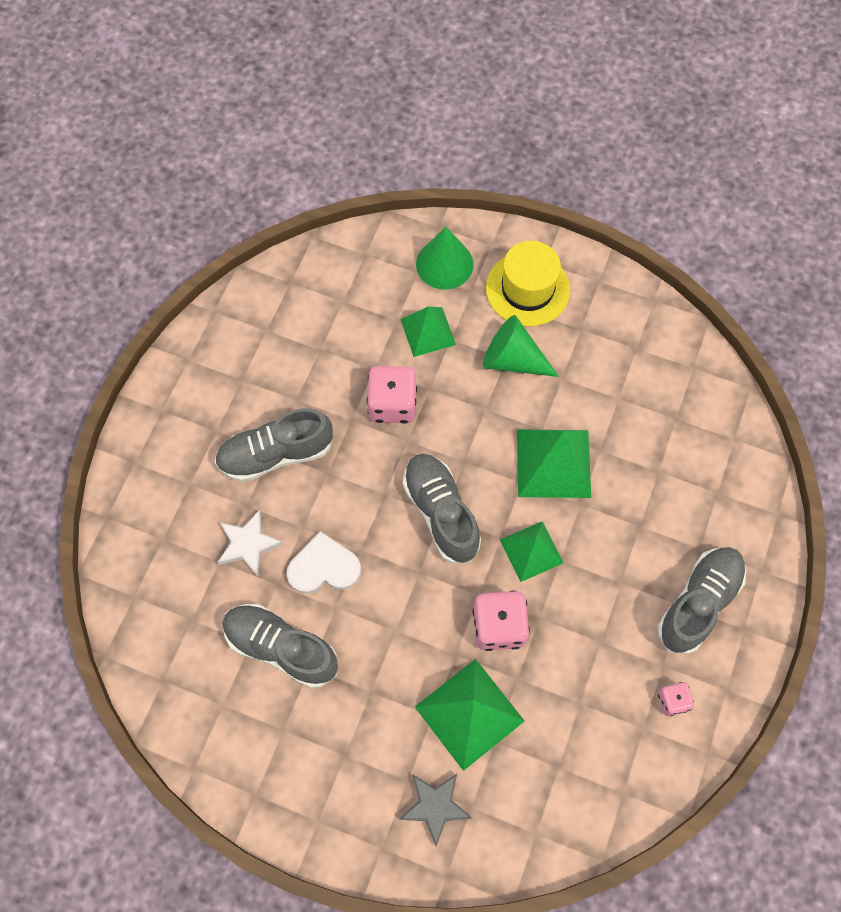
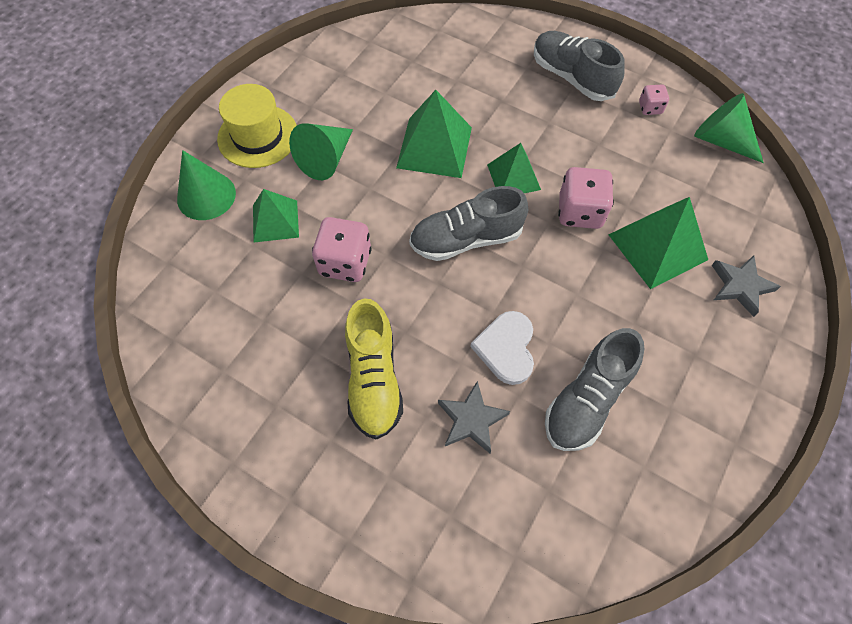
camera: 80 degrees left, 5 degrees down
grey shoe [215,408,333,482] -> yellow shoe [345,298,403,440]
white star [217,510,284,577] -> grey star [438,381,510,453]
none -> green cone [694,93,764,163]

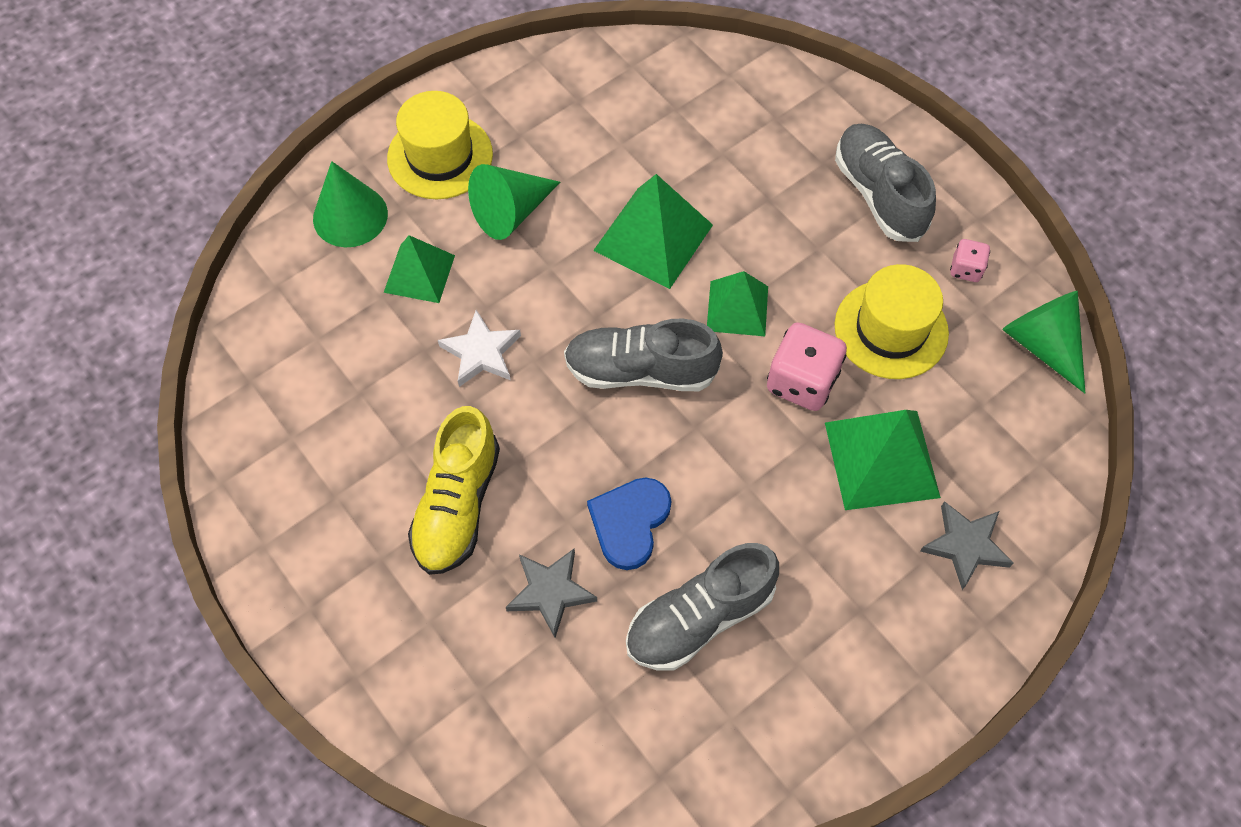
camera: 20 degrees right, 0 degrees up
pink dice [312,217,372,282] -> white star [438,310,521,387]
white heart [470,311,534,385] -> blue heart [587,478,671,570]
none -> yellow hat [834,264,949,379]

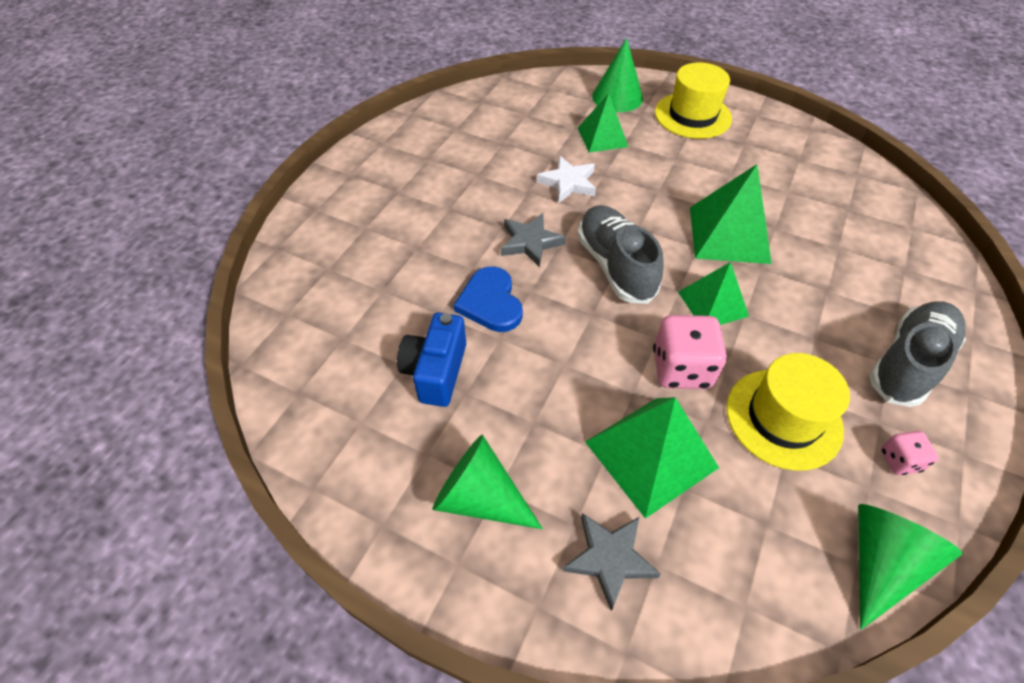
camera: 65 degrees right, 10 degrees down
yellow shoe [408,406,500,575] -> none
green cone [468,164,560,240] -> green cone moved to [432,434,543,529]
grey star [506,549,597,638] -> grey star moved to [501,213,566,268]
blue heart [587,478,671,570] -> blue heart turned 105 degrees counterclockwise [454,266,523,332]
grey shoe [626,543,779,670] -> blue camera [397,313,466,407]

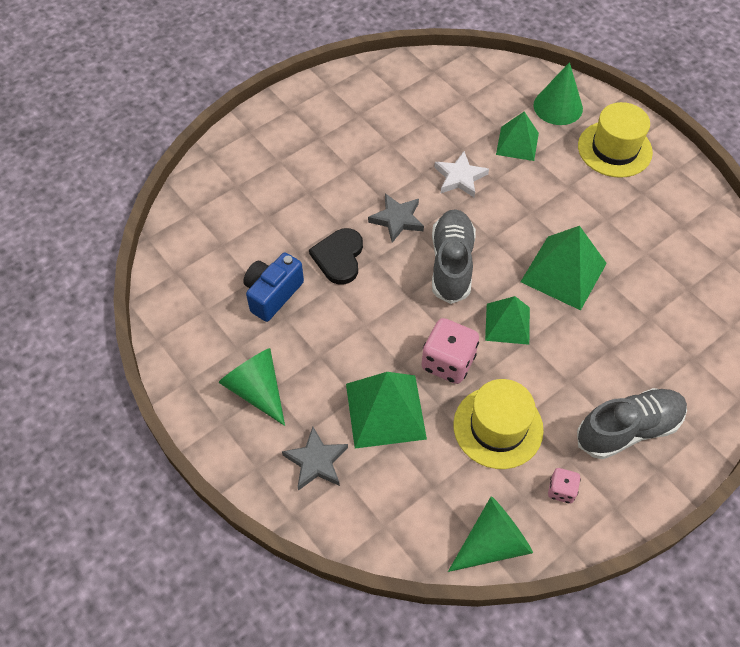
camera: 25 degrees right, 5 degrees up
blue heart [454,266,523,332] -> black heart [309,228,363,285]

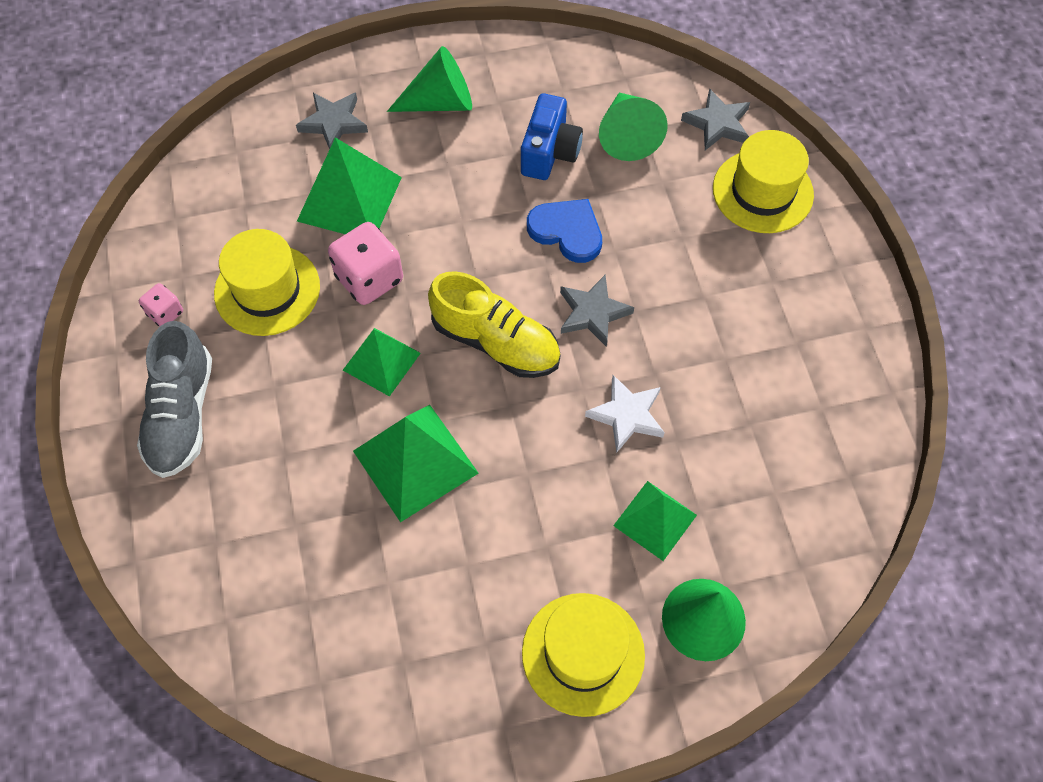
camera: 115 degrees right, 5 degrees up
blue camera [243,253,304,322] -> blue camera turned 45 degrees clockwise [521,93,583,180]
black heart [309,228,363,285] -> blue heart [527,199,602,263]
grey shoe [432,209,476,304] -> yellow shoe [428,271,561,378]
green cone [448,496,533,572] -> green cone moved to [599,92,668,161]
none -> grey star [681,88,750,150]
none -> yellow hat [713,130,814,233]

